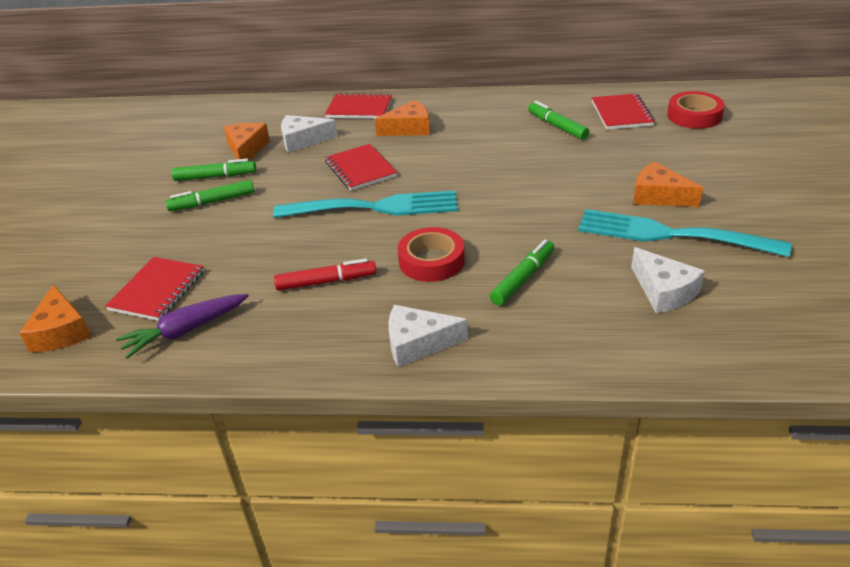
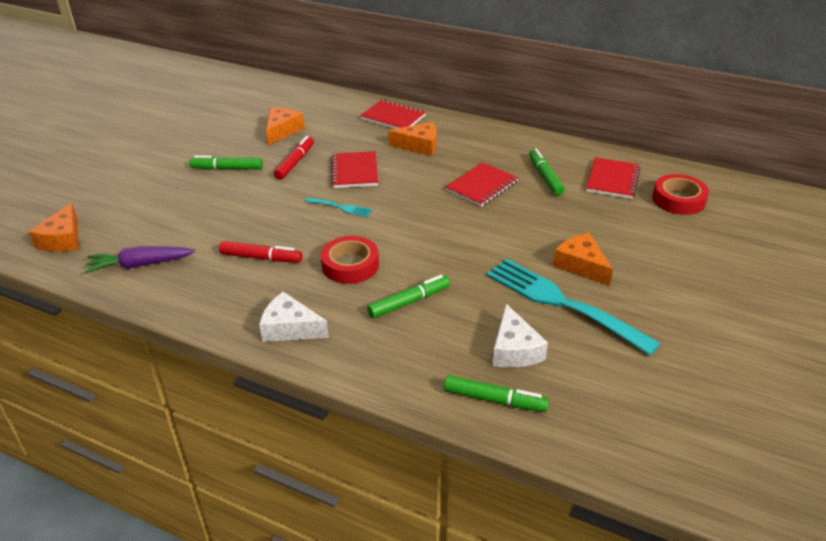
camera: 20 degrees right, 0 degrees up
red notebook [105,257,204,321] -> red notebook moved to [445,162,518,207]
green marker [172,159,256,181] -> green marker moved to [444,375,549,412]
turquoise fork [273,190,458,218] -> turquoise fork [305,197,372,217], size x0.44
white cheese [281,115,338,153] -> none
none -> red marker [274,136,314,180]

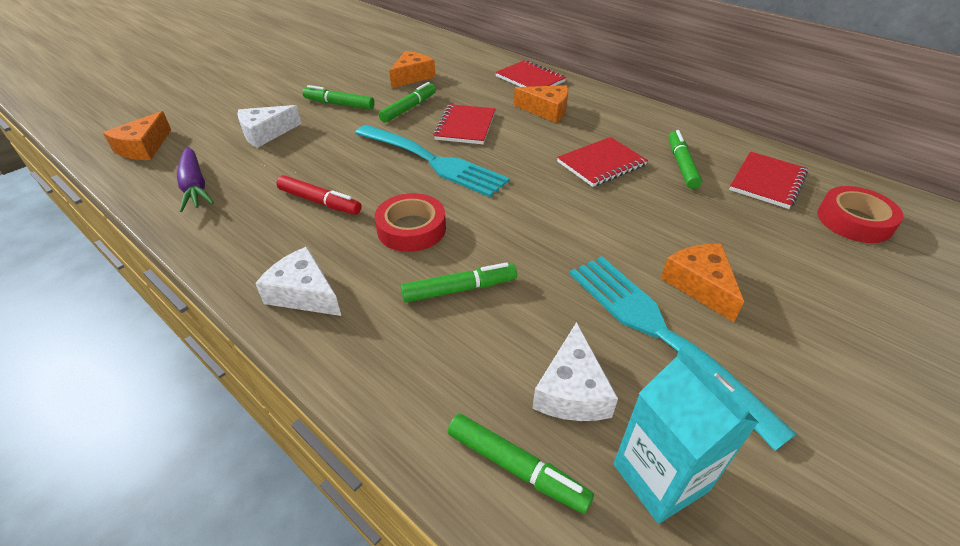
camera: 15 degrees right, 5 degrees up
purple carrot [85,246,195,273] -> purple carrot turned 120 degrees counterclockwise [177,147,214,212]
red marker [274,136,314,180] -> green marker [379,82,436,123]
turquoise fork [305,197,372,217] -> turquoise fork [355,125,510,197], size x2.29
none -> white cheese [238,105,302,148]
none -> turquoise carton [613,346,759,524]

